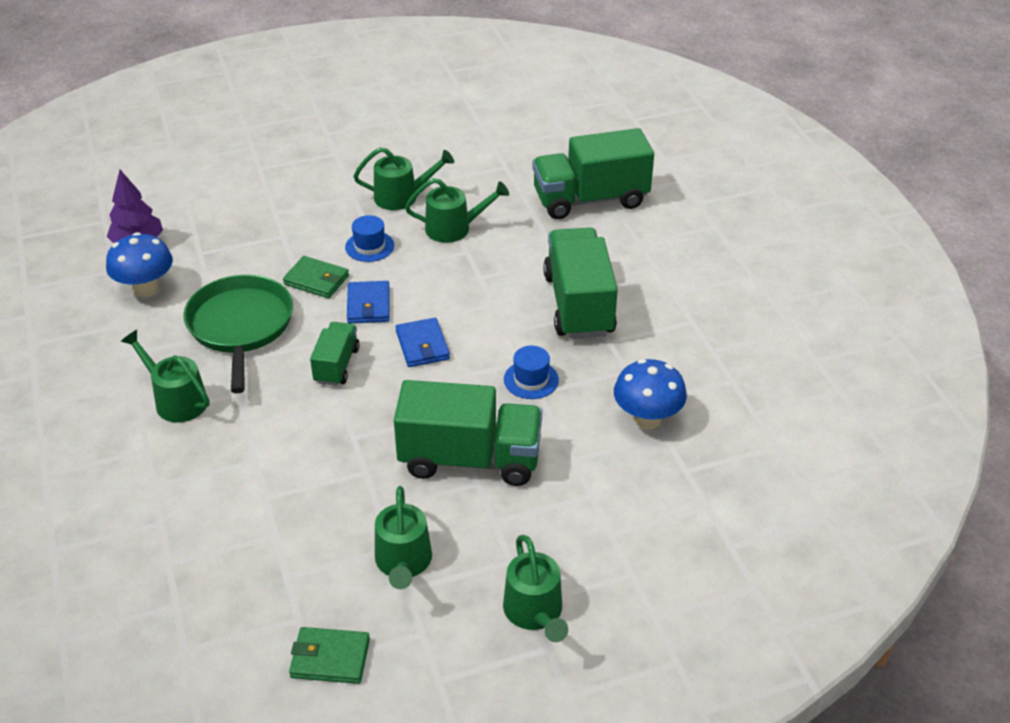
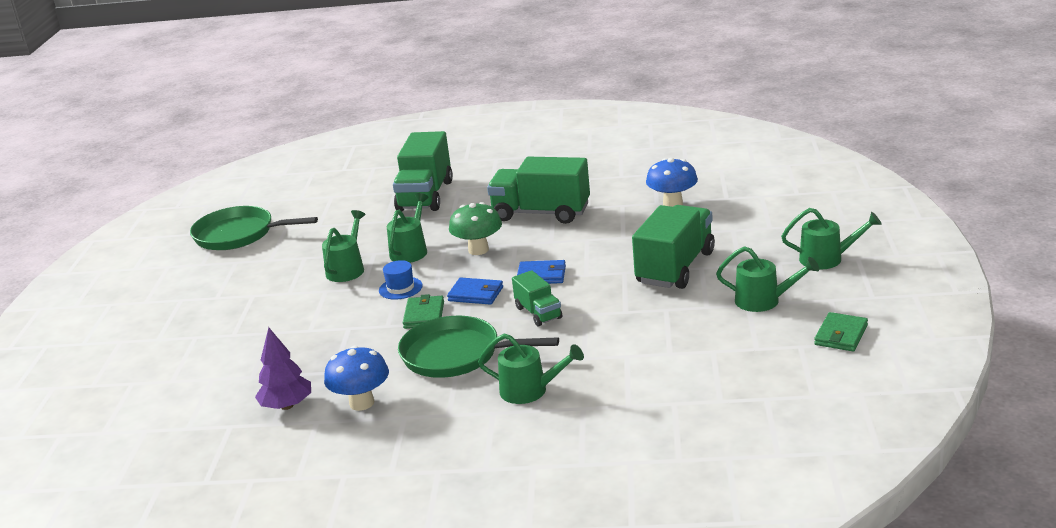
camera: 65 degrees left, 15 degrees down
green watering can [121,330,209,423] -> green watering can turned 135 degrees counterclockwise [478,334,584,404]
green wallet [283,256,349,298] -> green wallet turned 45 degrees counterclockwise [403,294,444,329]
green truck [310,322,360,386] -> green truck turned 150 degrees counterclockwise [512,270,562,326]
blue hat [504,346,559,399] -> none
none -> green pan [190,206,318,250]
none -> green mushroom [449,202,502,255]

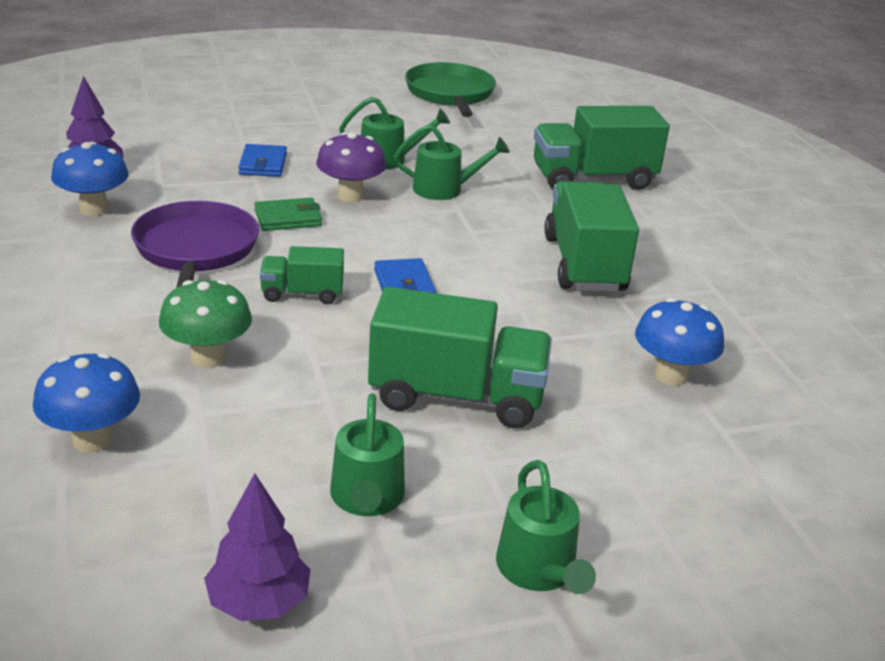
camera: 65 degrees right, 5 degrees up
blue hat [379,260,423,300] -> purple mushroom [316,132,386,202]
green pan [398,316,559,378] -> purple pan [131,201,259,288]
blue wallet [447,278,503,305] -> blue wallet moved to [238,144,287,177]
green mushroom [449,202,502,255] -> green mushroom moved to [159,280,252,368]
green watering can [478,334,584,404] -> none
green truck [512,270,562,326] -> green truck turned 45 degrees clockwise [260,246,344,304]
green wallet [814,312,868,351] -> purple tree [204,473,311,621]
none -> blue mushroom [33,353,140,452]

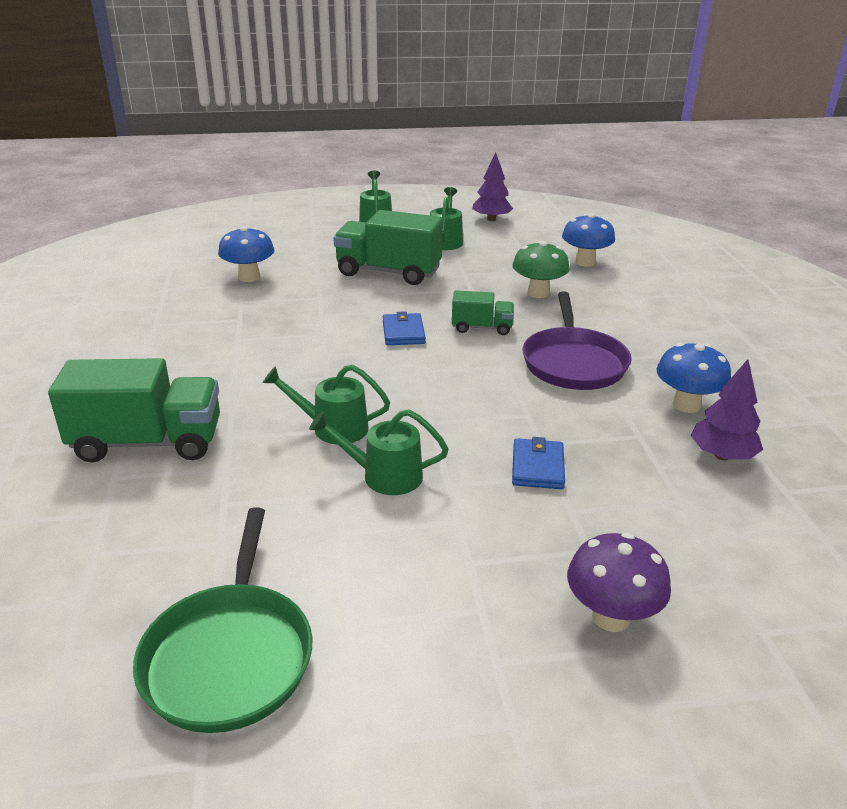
camera: 170 degrees left, 0 degrees up
green wallet [254,198,322,231] -> none
purple mushroom [316,132,386,202] -> purple mushroom moved to [567,533,671,632]
green truck [544,181,639,292] -> none

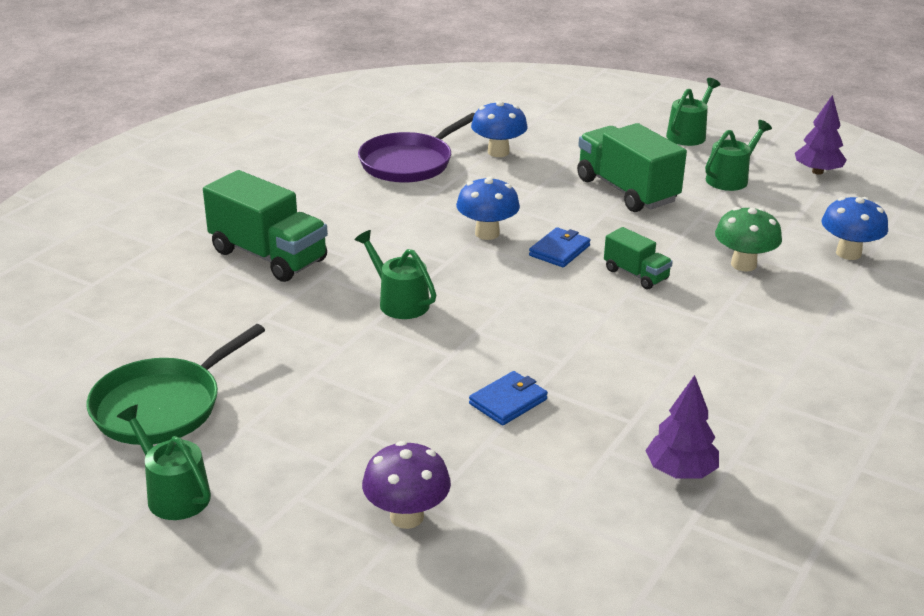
camera: 40 degrees right, 0 degrees up
green watering can [309,409,449,495] -> green watering can moved to [117,405,211,520]
purple pan [523,291,632,390] -> purple pan moved to [358,113,475,183]
blue mushroom [656,343,731,413] -> blue mushroom moved to [456,176,520,240]

